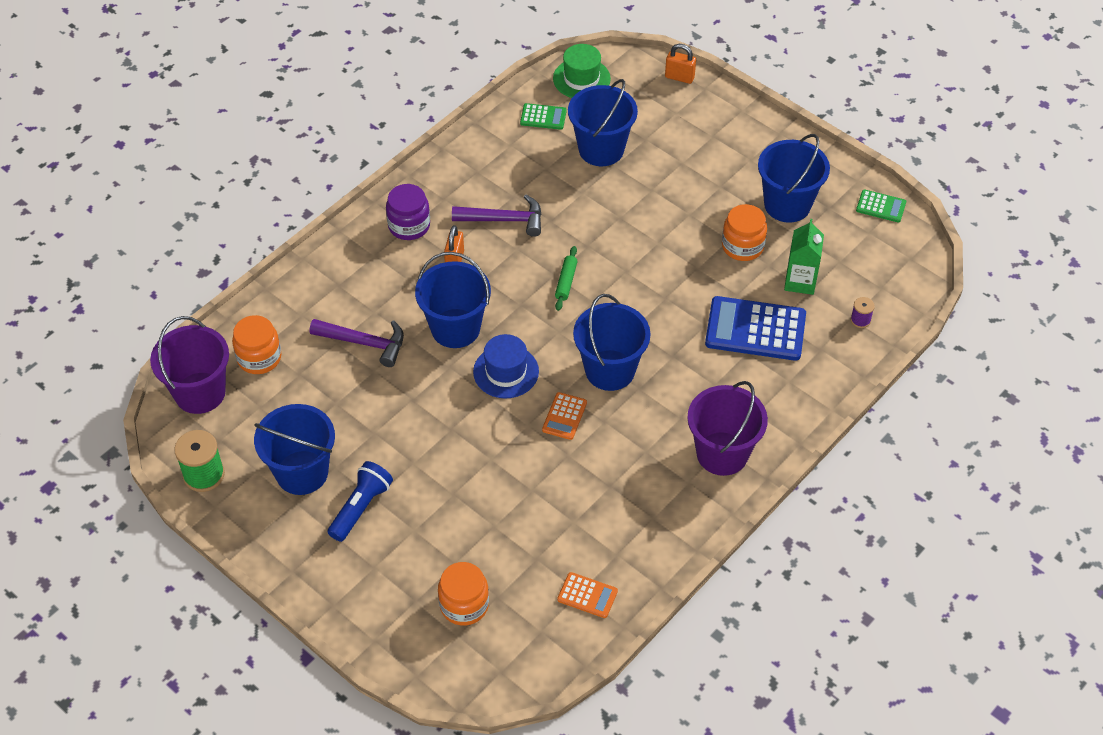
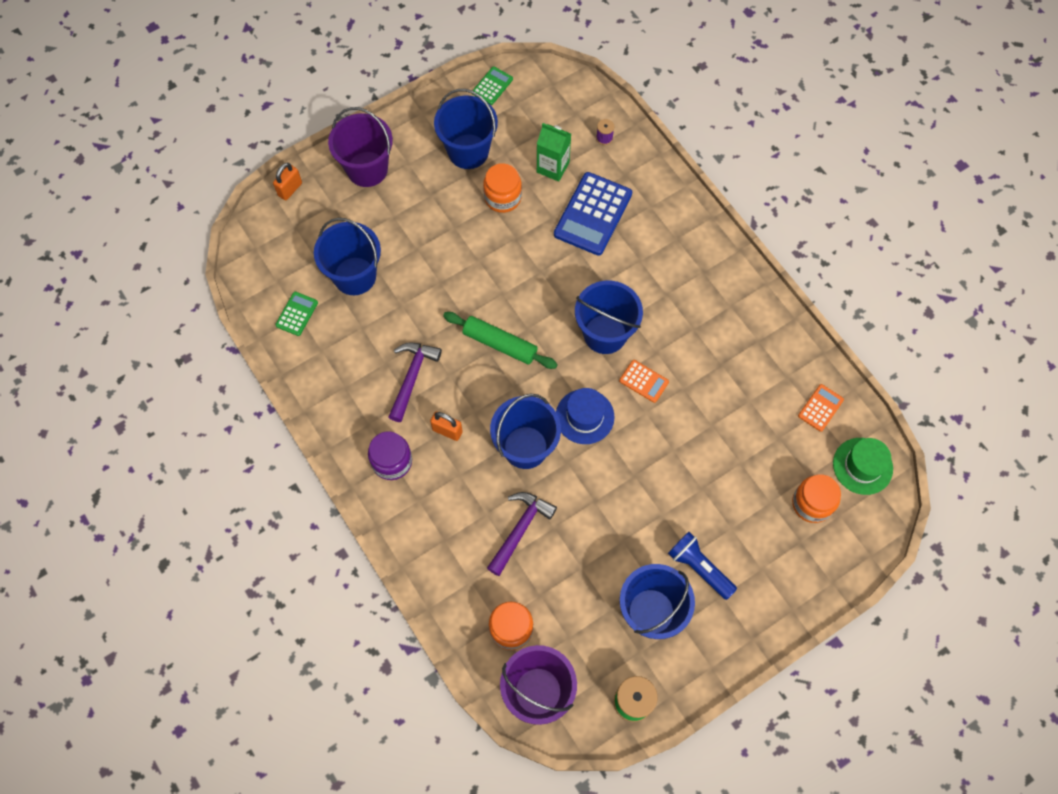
camera: 75 degrees left, 15 degrees up
green hat [553,44,611,98] -> green hat moved to [833,438,893,495]
green rolling pin [555,246,578,311] -> green rolling pin [443,312,558,369], size x1.68
purple bucket [687,381,768,476] -> purple bucket moved to [328,107,393,187]

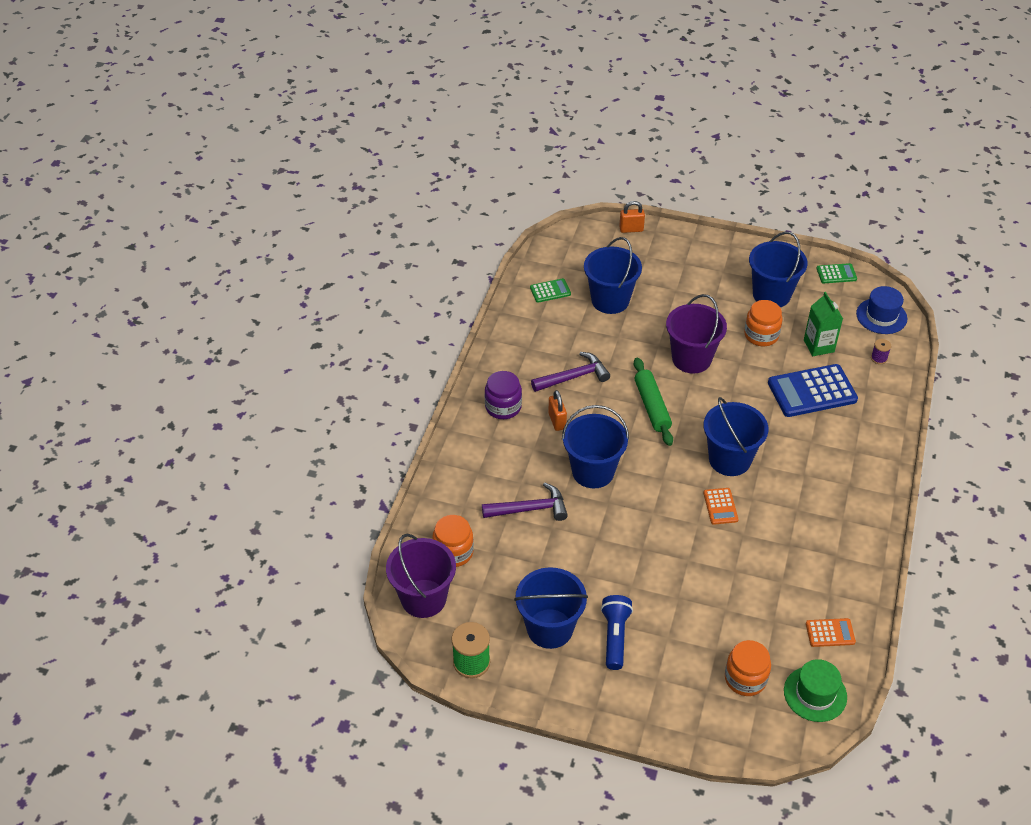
camera: 50 degrees right, 20 degrees down
purple bucket [328,107,393,187] -> purple bucket moved to [666,294,727,374]
blue hat [556,388,614,444] -> blue hat moved to [856,286,907,334]

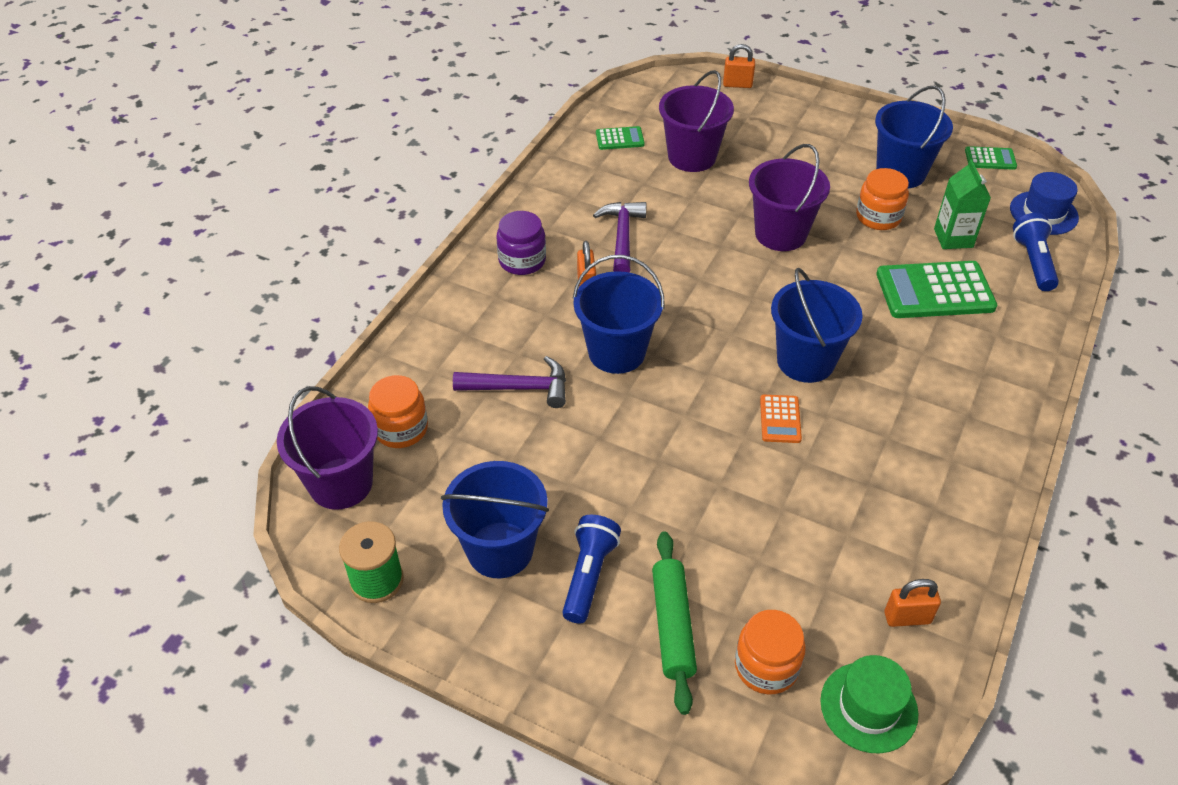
camera: 10 degrees right, 0 degrees up
purple hammer [531,352,610,392] -> purple hammer turned 75 degrees counterclockwise [593,202,647,272]
blue bucket [584,237,642,314] -> purple bucket [659,70,734,172]
green rolling pin [634,358,673,446] -> green rolling pin moved to [652,531,697,715]
blue calculator [768,364,858,417] -> green calculator [876,261,997,318]
orange calculator [806,618,856,647] -> orange padlock [884,579,941,627]
purple spool [871,339,891,364] -> blue flashlight [1013,213,1059,291]

